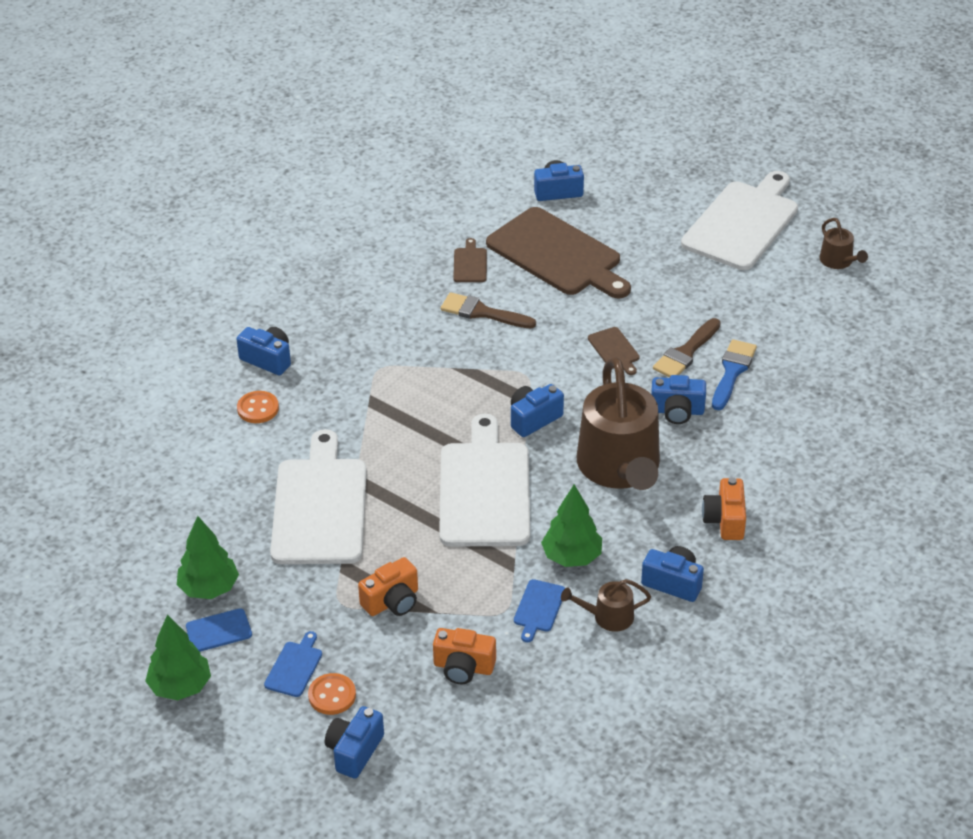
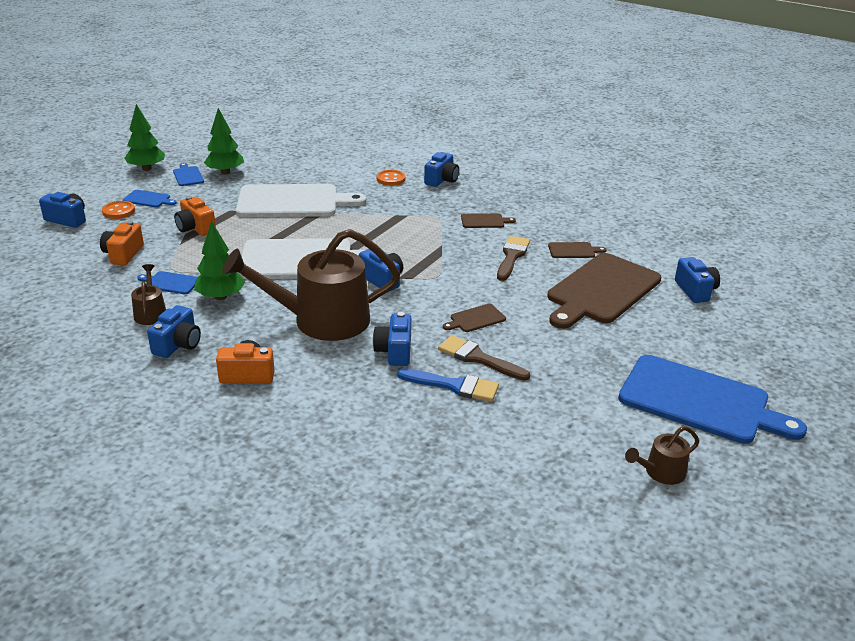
camera: 85 degrees right, 10 degrees down
white cutting board [681,171,798,270] -> blue cutting board [618,355,807,444]
none -> brown cutting board [461,213,516,228]

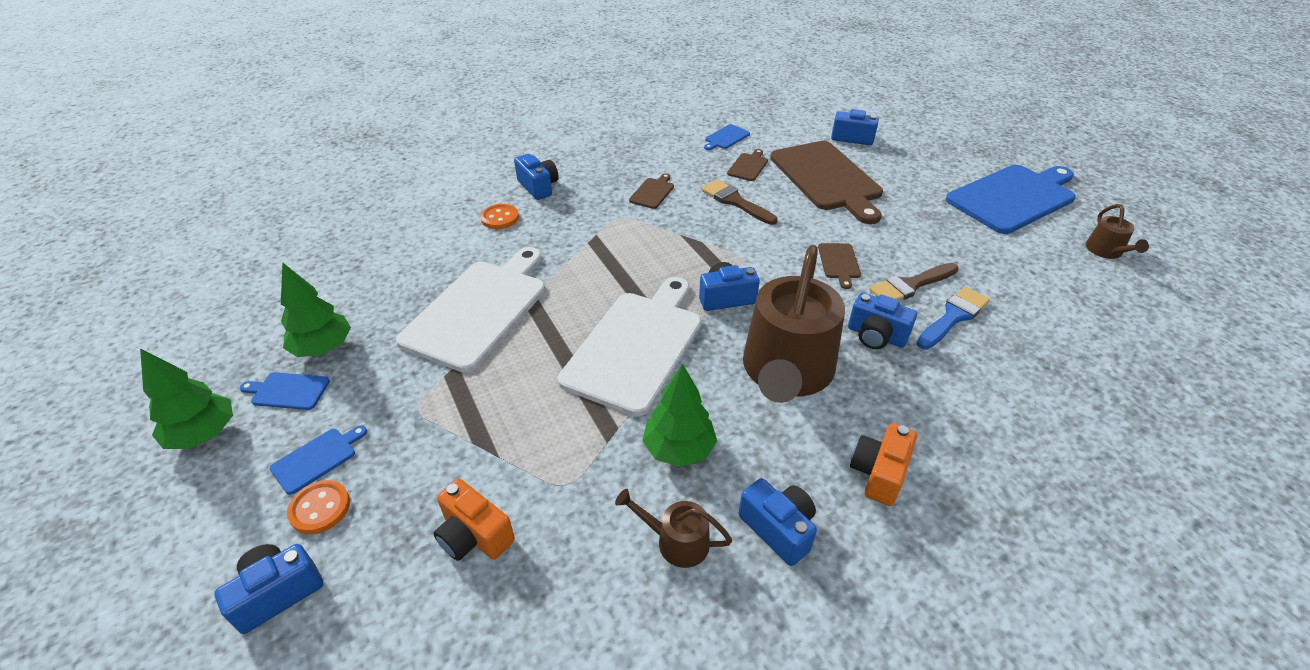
camera: 60 degrees left, 10 degrees up
blue cutting board [137,271,198,294] -> blue cutting board moved to [704,124,750,150]
orange camera [174,196,216,236] -> none

